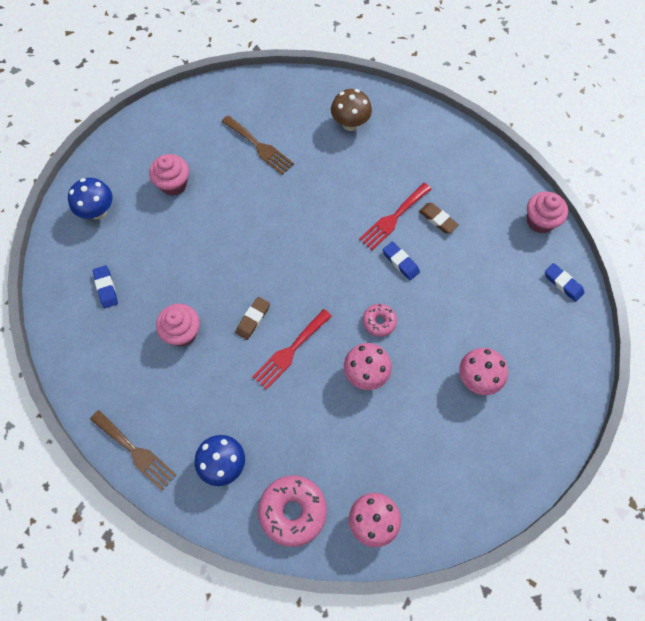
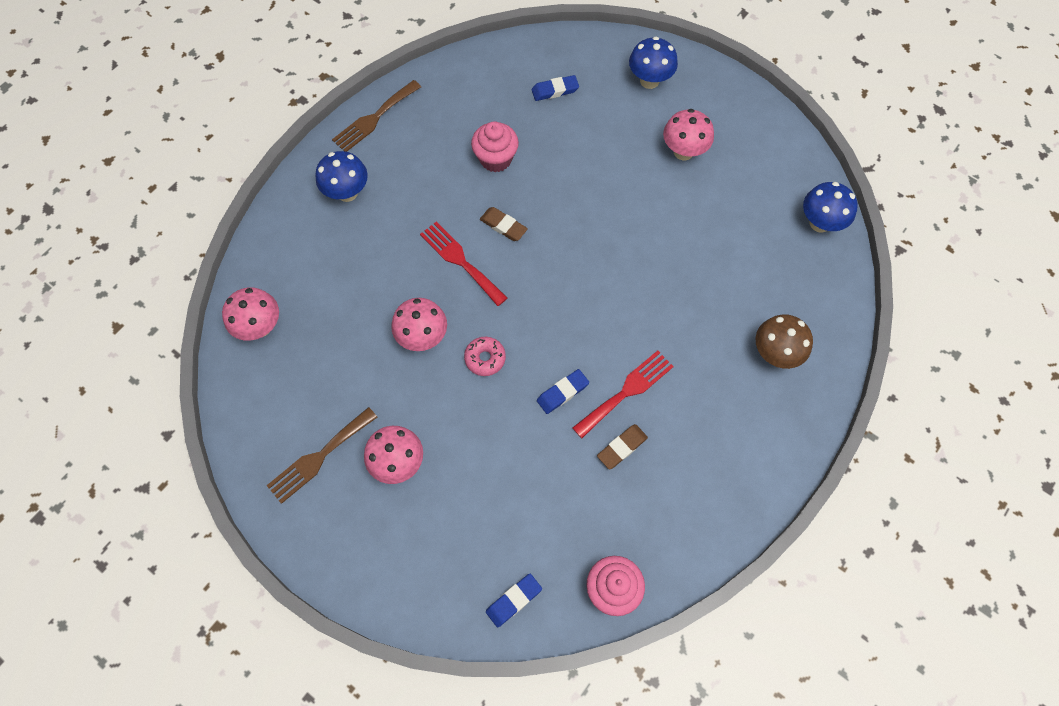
camera: 95 degrees right, 0 degrees up
pink cupcake [149,154,189,196] -> pink mushroom [663,109,714,160]
brown fork [221,115,294,175] -> brown fork moved to [266,407,377,504]
pink donut [258,475,327,547] -> none
red fork [359,183,431,250] -> red fork turned 90 degrees clockwise [573,350,674,438]
none -> blue mushroom [803,182,858,233]

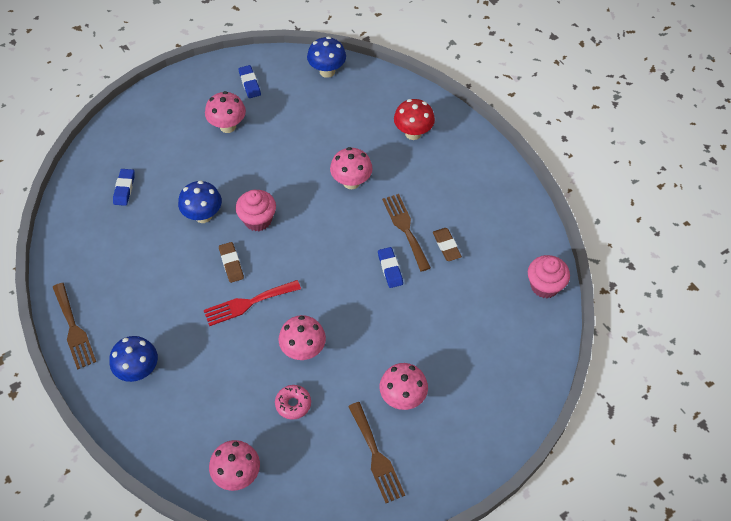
camera: 70 degrees left, 10 degrees down
pink donut [464,337,506,376] -> pink donut moved to [275,385,311,420]
pink cupcake [471,121,519,172] -> pink cupcake moved to [236,190,276,231]
brown eraser [480,207,528,241] -> brown eraser turned 75 degrees counterclockwise [219,242,244,283]
blue eraser [486,573,542,628] -> blue eraser moved to [238,65,261,98]
red fork [573,350,674,438] -> brown fork [382,194,431,272]
blue mushroom [629,37,678,89] -> blue mushroom moved to [178,181,222,223]
brown mushroom [755,314,813,369] -> red mushroom [394,99,435,140]
none -> pink mushroom [330,147,373,189]

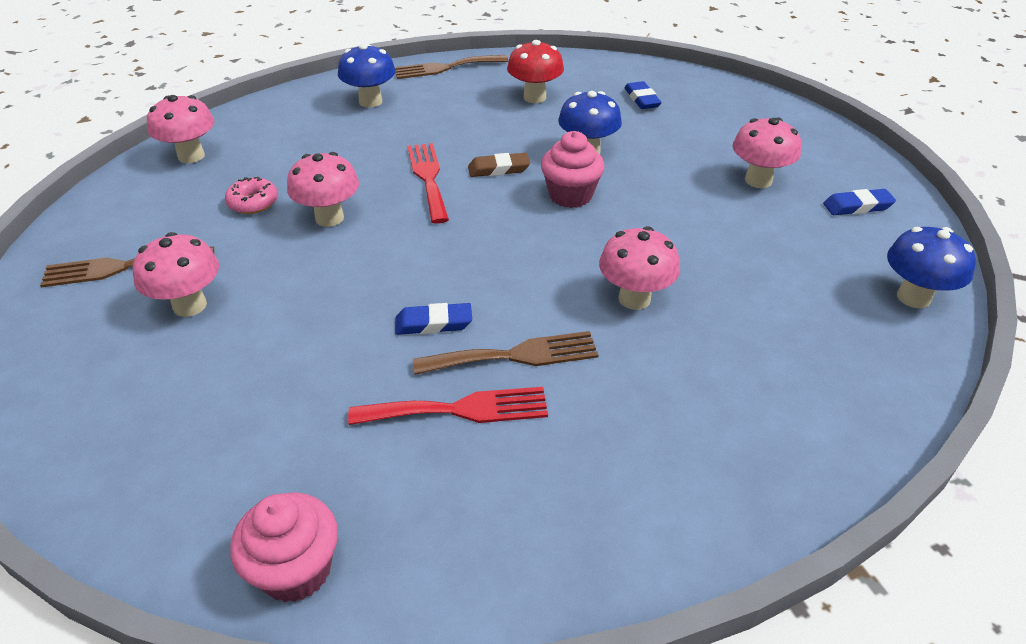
camera: 100 degrees right, 15 degrees down
blue eraser [113,169,135,206] -> blue eraser turned 60 degrees clockwise [624,81,662,109]
red mushroom [394,99,435,140] -> red mushroom moved to [507,40,564,103]
brown eraser [433,228,462,261] -> red fork [348,387,548,425]

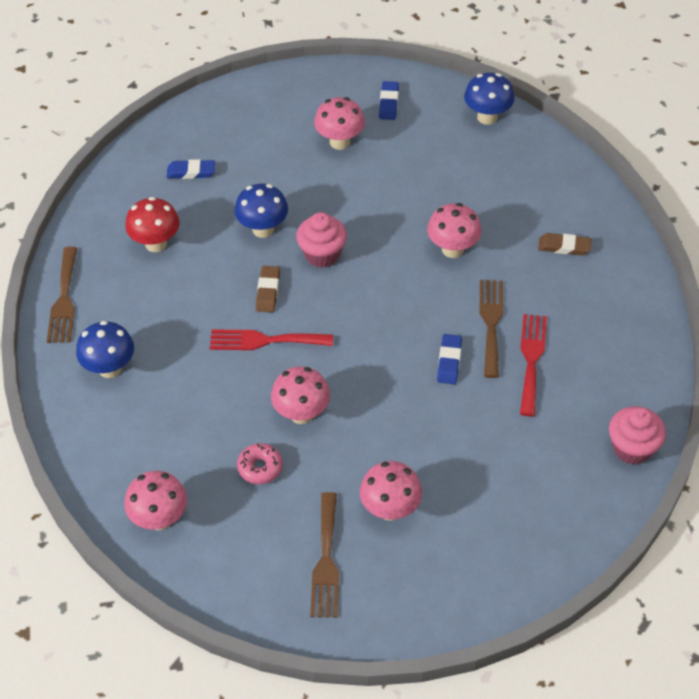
camera: 75 degrees left, 10 degrees up
none -> brown eraser [538,233,592,255]

